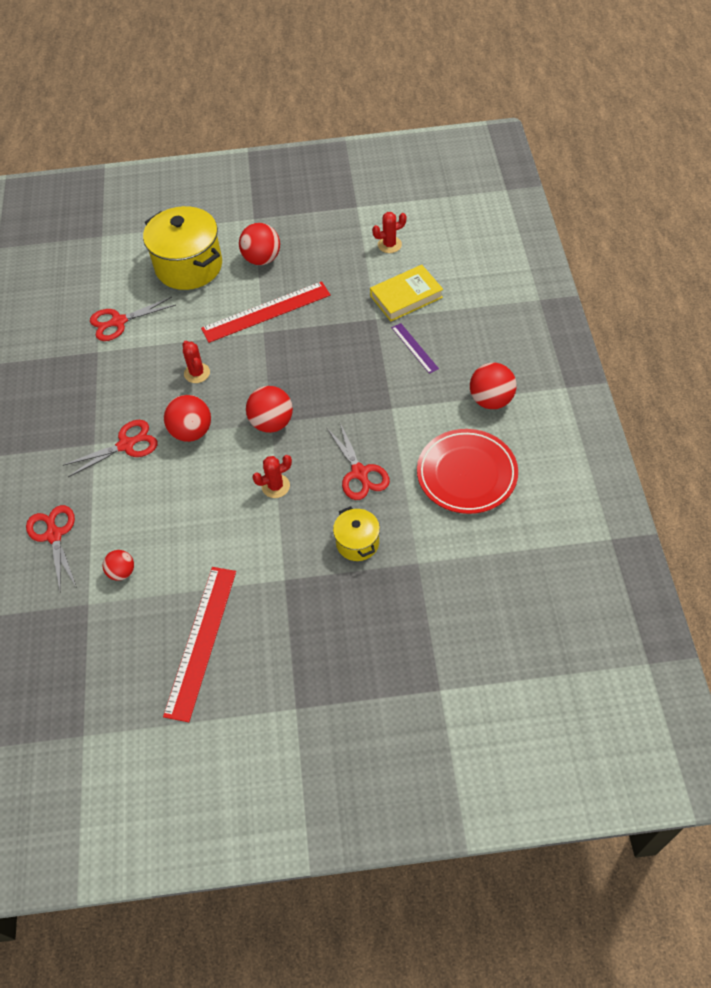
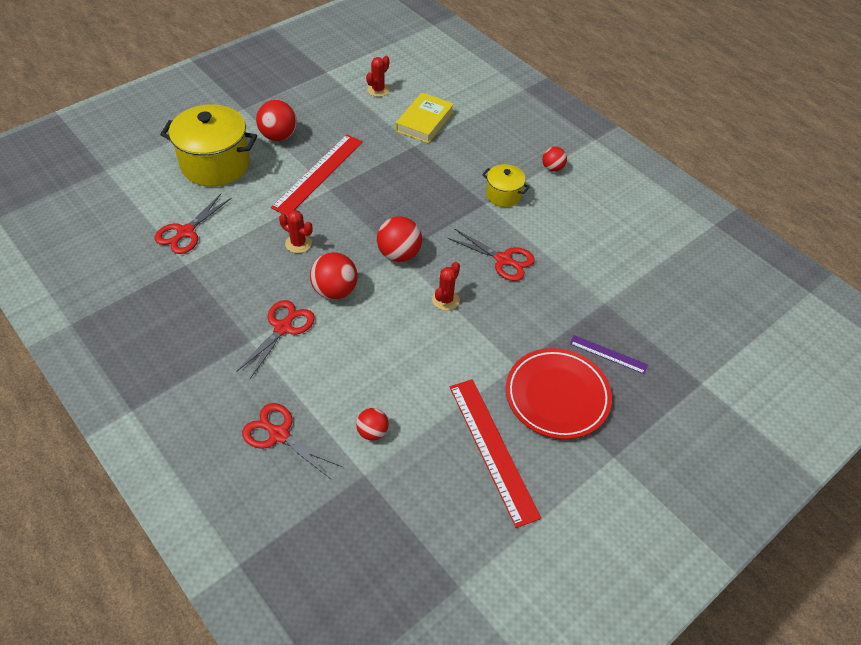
camera: 40 degrees left, 5 degrees down
yellow pot [333,506,380,561] -> yellow pot moved to [482,164,530,207]
purple ruler [392,323,439,374] -> purple ruler moved to [570,335,648,374]
red plate [417,429,518,514] -> red plate moved to [506,348,612,439]
red ball [470,363,517,409] -> red ball [542,147,567,172], size x0.61

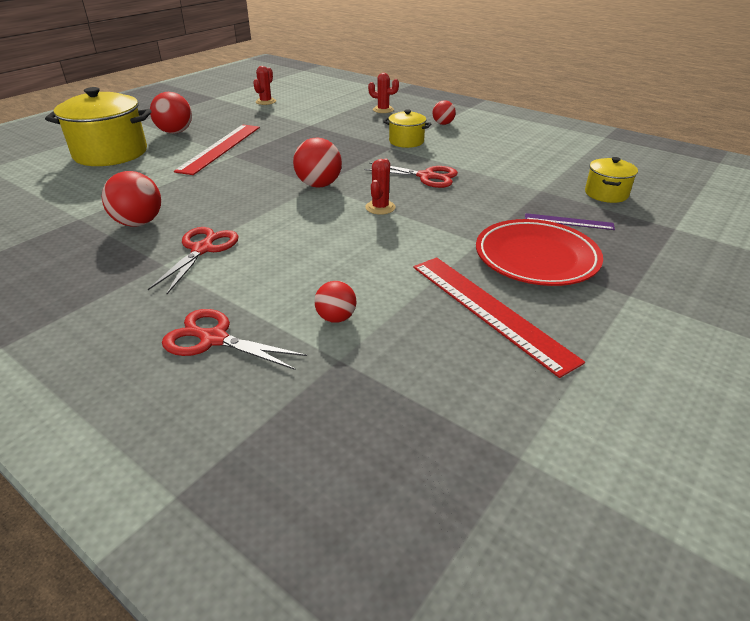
camera: 10 degrees left, 15 degrees down
red scissors [155,194,232,254] -> none
red cactus [279,210,312,253] -> red cactus moved to [368,73,399,113]
red ball [310,252,358,300] -> red ball moved to [102,171,161,227]
yellow book [396,93,454,143] -> none
none -> yellow pot [585,157,638,203]

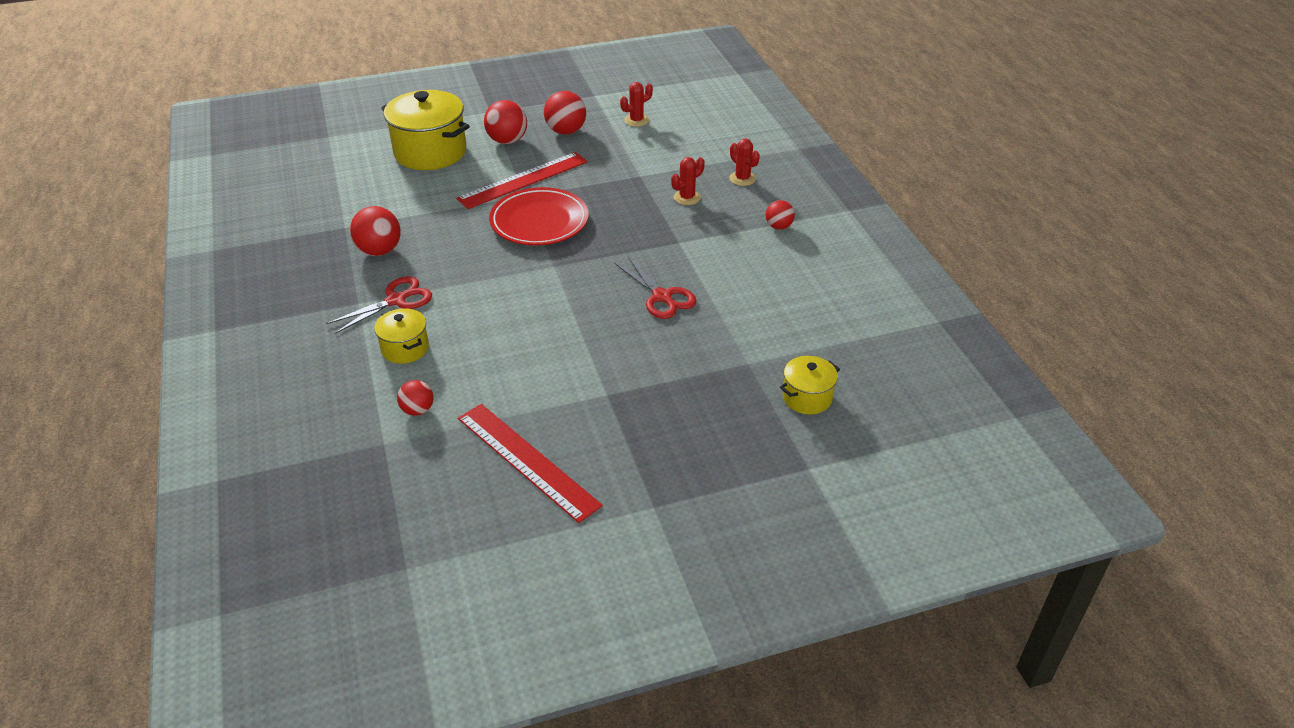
camera: 35 degrees right, 5 degrees up
red scissors [162,309,307,370] -> none
red ball [293,138,342,188] -> red ball moved to [544,91,586,134]
red cactus [365,159,396,215] -> red cactus moved to [671,157,705,205]
yellow pot [383,109,431,148] -> yellow pot moved to [374,308,429,364]
red ruler [413,257,585,378] -> red ruler turned 45 degrees counterclockwise [458,404,603,523]
red plate [476,219,603,286] -> red plate moved to [489,187,589,246]
purple ruler [525,213,615,230] -> none

